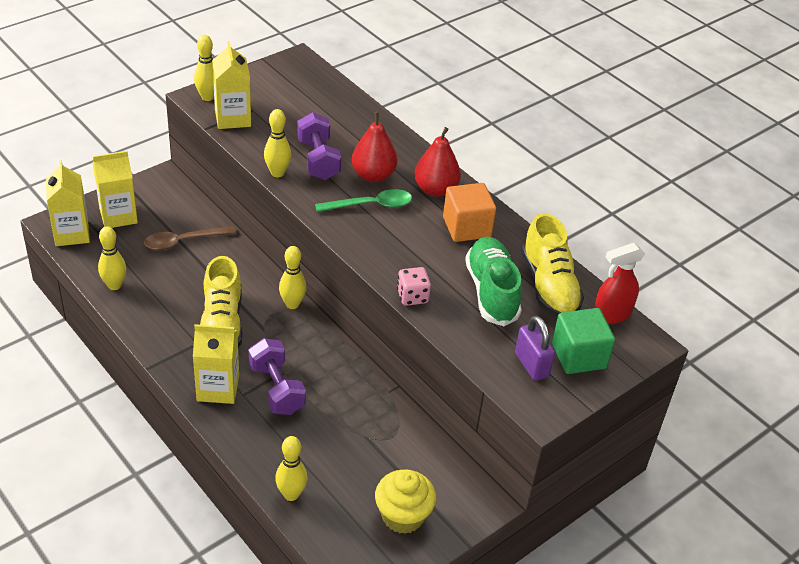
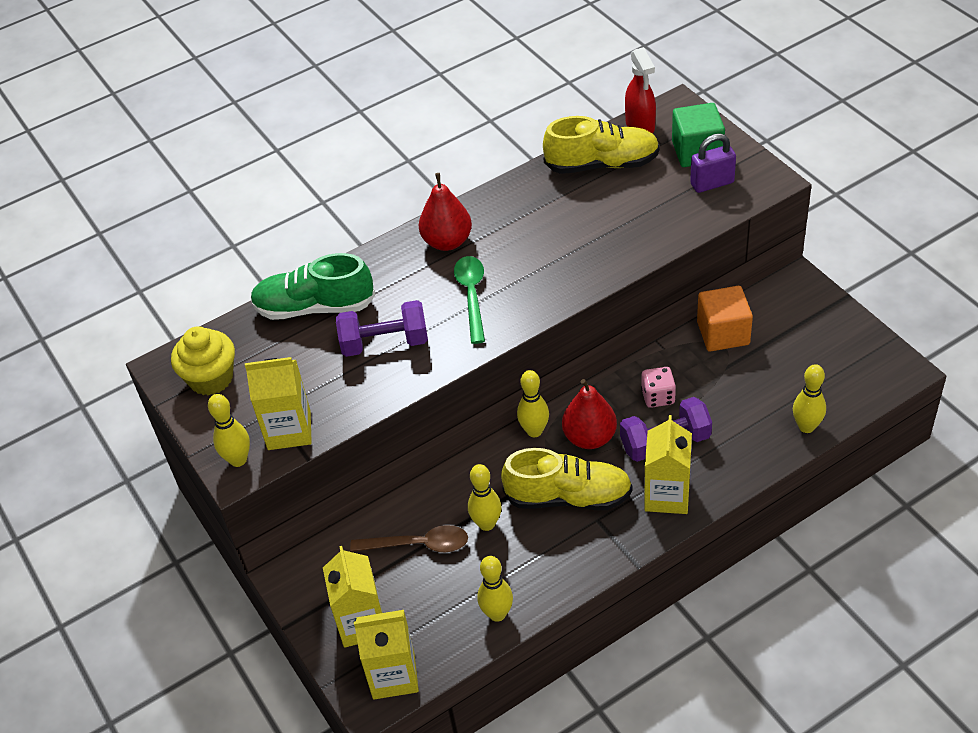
camera: 75 degrees left, 5 degrees up
brown spoon [144,226,236,250] -> brown spoon turned 75 degrees counterclockwise [350,525,468,552]
yellow bowling pin [264,109,291,177] -> yellow bowling pin moved to [468,464,501,531]
red pear [351,112,397,182] -> red pear moved to [562,379,617,449]
yellow cupcake [375,470,436,534] -> yellow cupcake moved to [171,326,235,396]
pink dice [397,267,431,306] -> pink dice moved to [641,367,676,408]
orange cube [443,183,496,242] -> orange cube moved to [697,286,753,352]
green shoe [465,237,522,326] -> green shoe moved to [250,253,376,320]

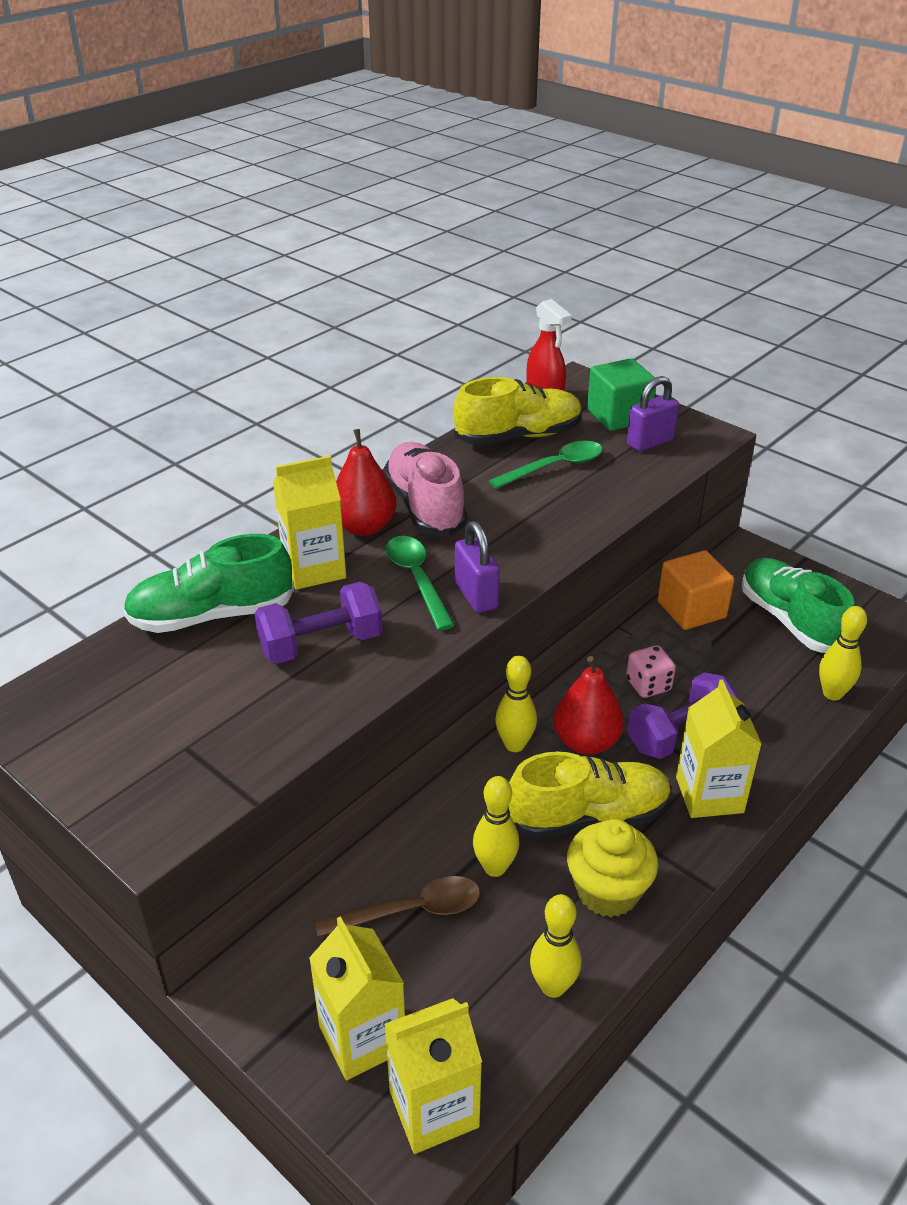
camera: 20 degrees left, 10 degrees down
yellow cupcake [171,326,235,396] -> yellow cupcake moved to [567,819,658,917]
yellow bowling pin [208,394,250,467] -> none
yellow carton [245,357,312,450] -> yellow carton moved to [273,456,346,590]
none -> pink shoe [384,442,467,536]
none -> purple padlock [455,521,500,613]
none -> green spoon [489,441,602,489]
none -> green shoe [742,558,855,653]

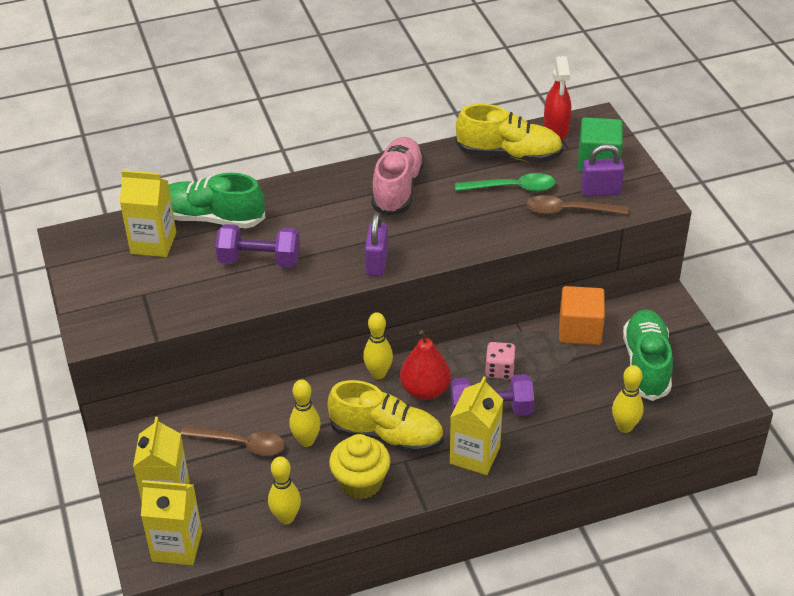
camera: 30 degrees right, 5 degrees up
yellow carton [273,456,346,590] -> yellow carton moved to [120,170,176,257]
red pear [336,429,396,536] -> none
green spoon [386,536,455,631] -> none
none -> brown spoon [526,195,629,215]

